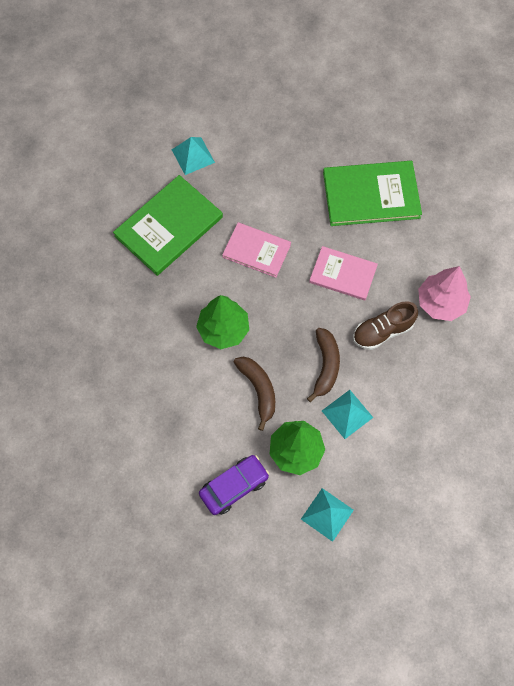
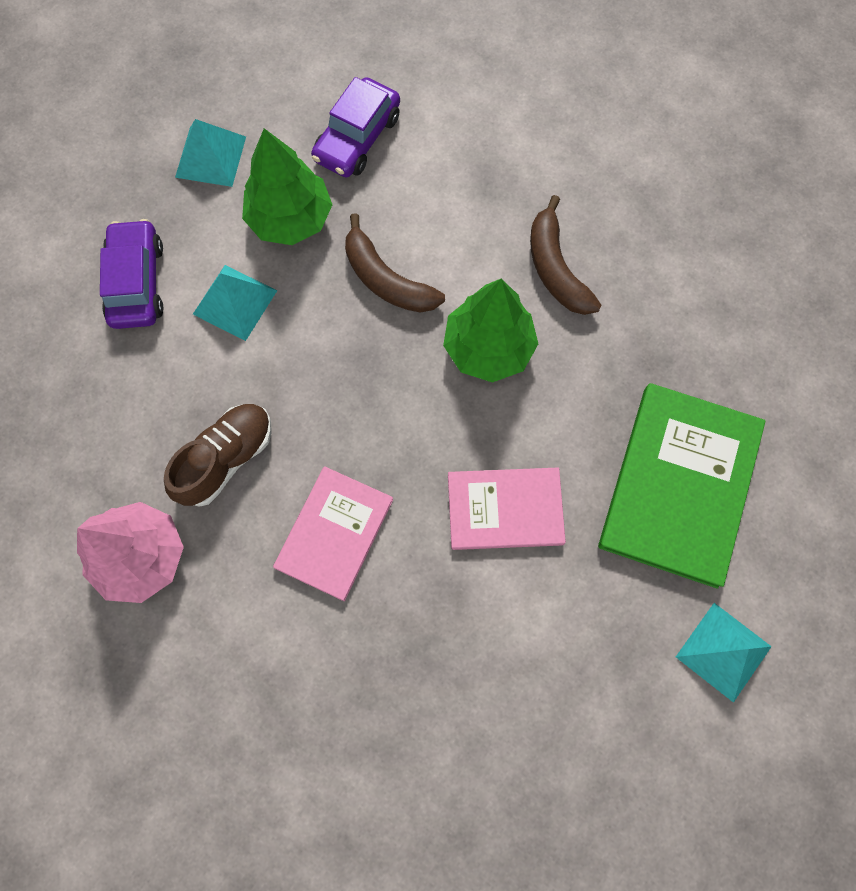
camera: 155 degrees right, 5 degrees up
brown banana [307,328,340,402] -> brown banana moved to [530,195,601,315]
pink book [309,246,378,301] -> pink book turned 60 degrees counterclockwise [273,466,393,601]
green book [323,161,422,226] -> none
none -> purple car [100,219,163,329]

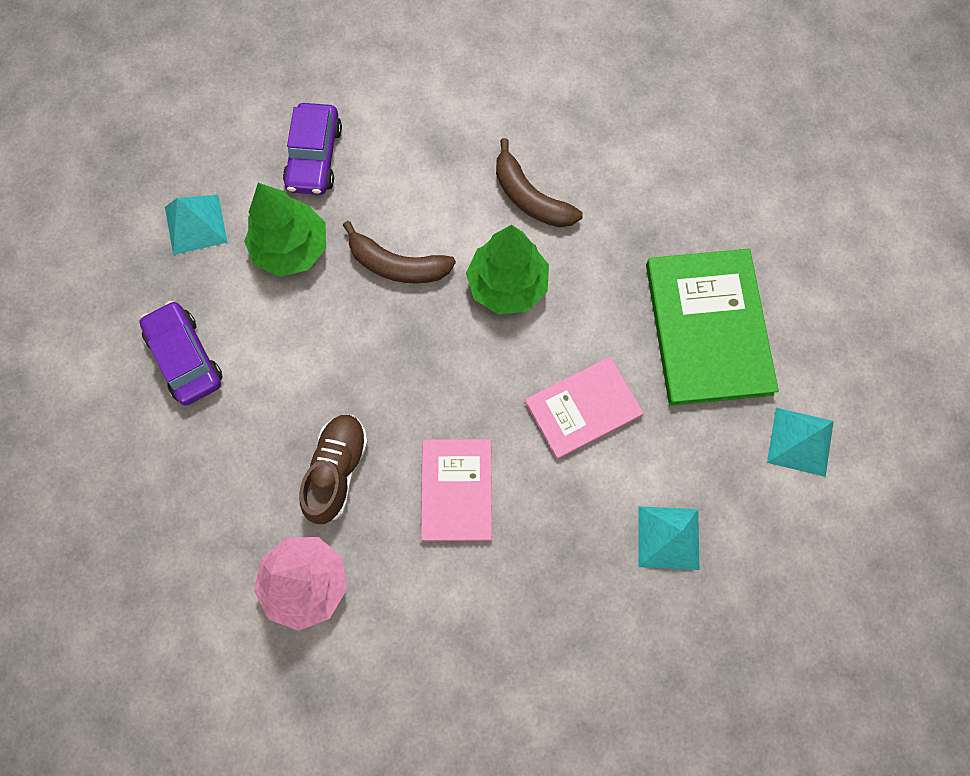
camera: 25 degrees left, 0 degrees up
turquoise pyramid [193,265,277,341] -> turquoise pyramid moved to [638,506,699,570]

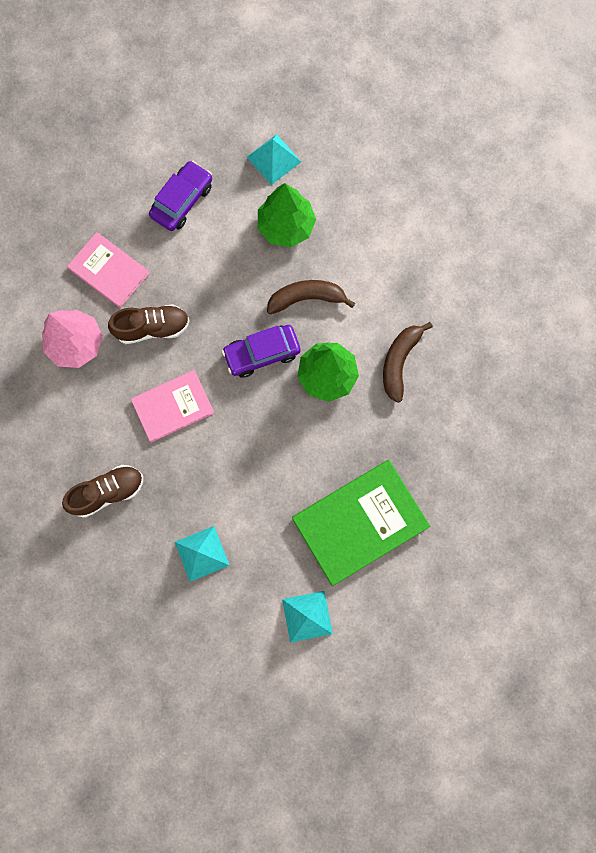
camera: 65 degrees right, 5 degrees up
purple car [283,103,342,195] -> purple car moved to [222,325,301,378]
brown banana [343,221,456,284] -> brown banana turned 90 degrees clockwise [267,280,355,314]
pink book [525,356,643,460] -> pink book moved to [67,232,150,308]
none -> brown shoe [62,465,143,518]

